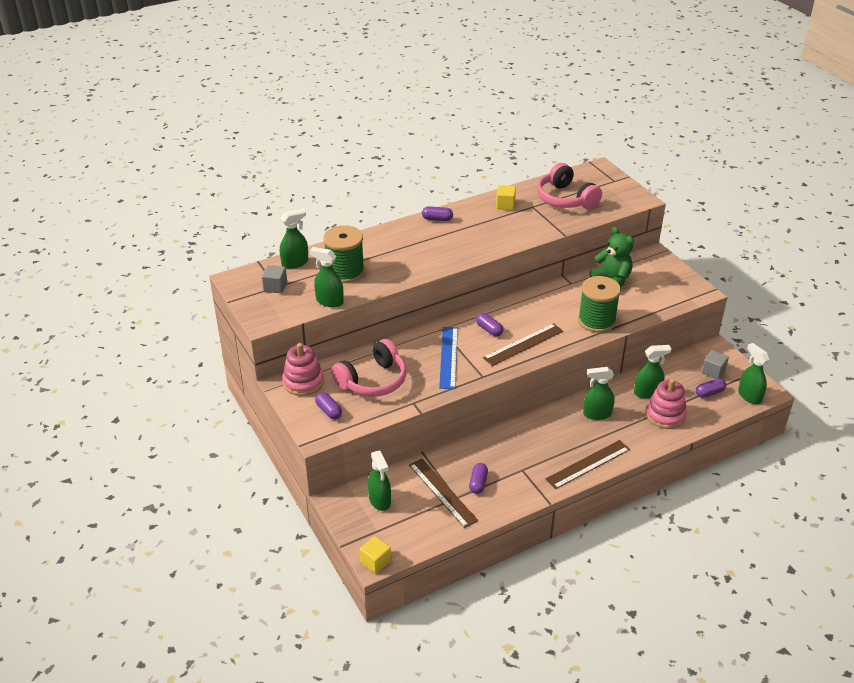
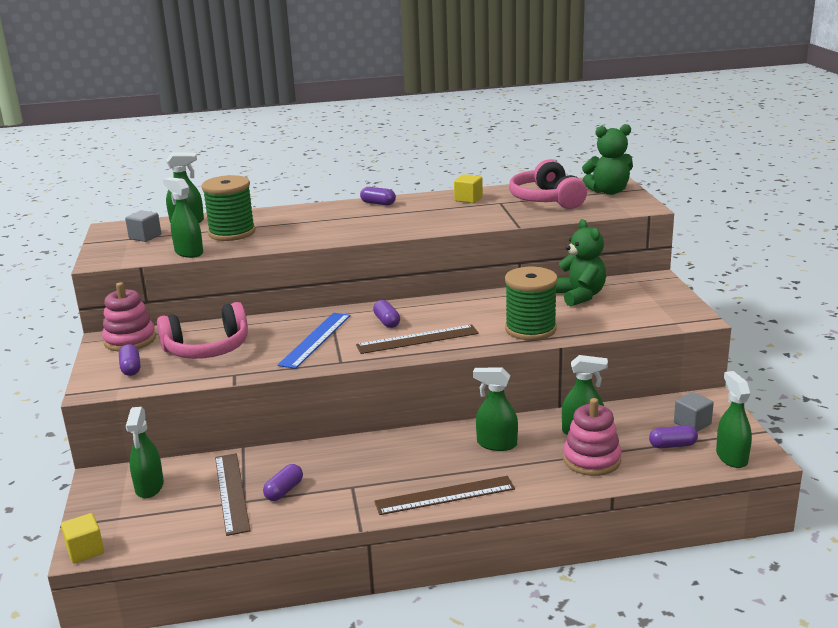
camera: 20 degrees right, 15 degrees down
none -> green teddy bear [582,124,633,195]

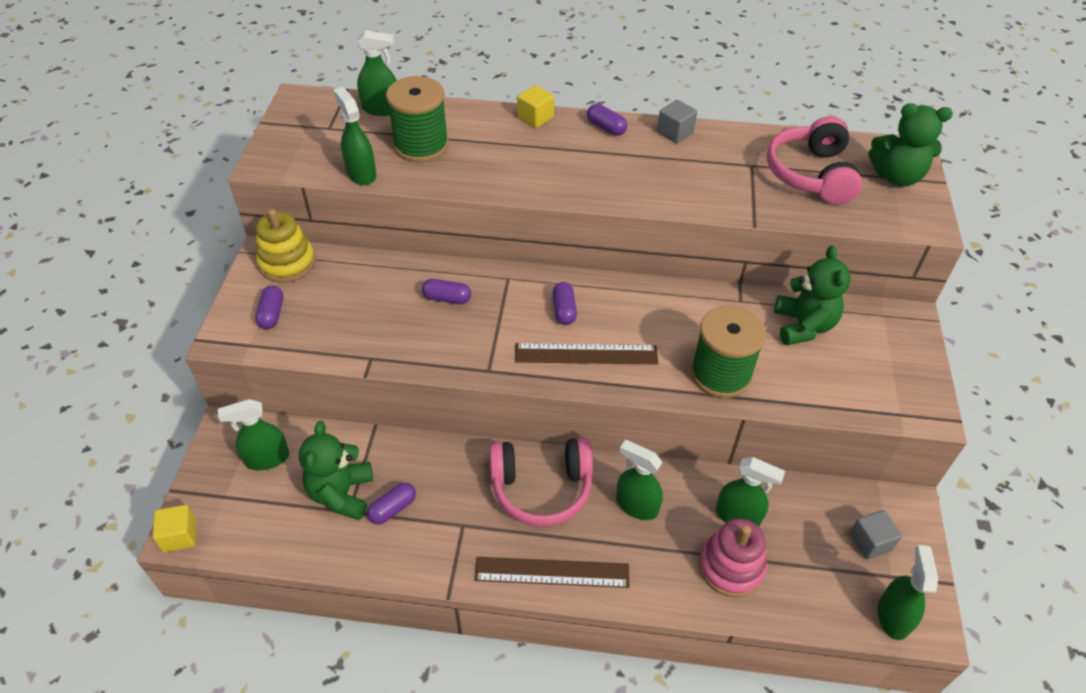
camera: 15 degrees right, 25 degrees up
pink stacking toy [102,282,156,352] -> yellow stacking toy [256,209,315,283]
grey cube [125,210,161,242] -> grey cube moved to [657,100,697,143]
green spray bottle [126,407,164,498] -> green spray bottle turned 60 degrees clockwise [218,399,289,471]
pink headphones [157,302,248,359] -> pink headphones moved to [489,437,593,527]
brown ruler [215,453,251,536] -> green teddy bear [299,421,373,520]
blue ruler [277,313,350,369] -> none
yellow cube [454,174,483,203] -> yellow cube moved to [517,85,554,128]
purple capsule [649,425,698,449] -> purple capsule moved to [422,279,471,304]

